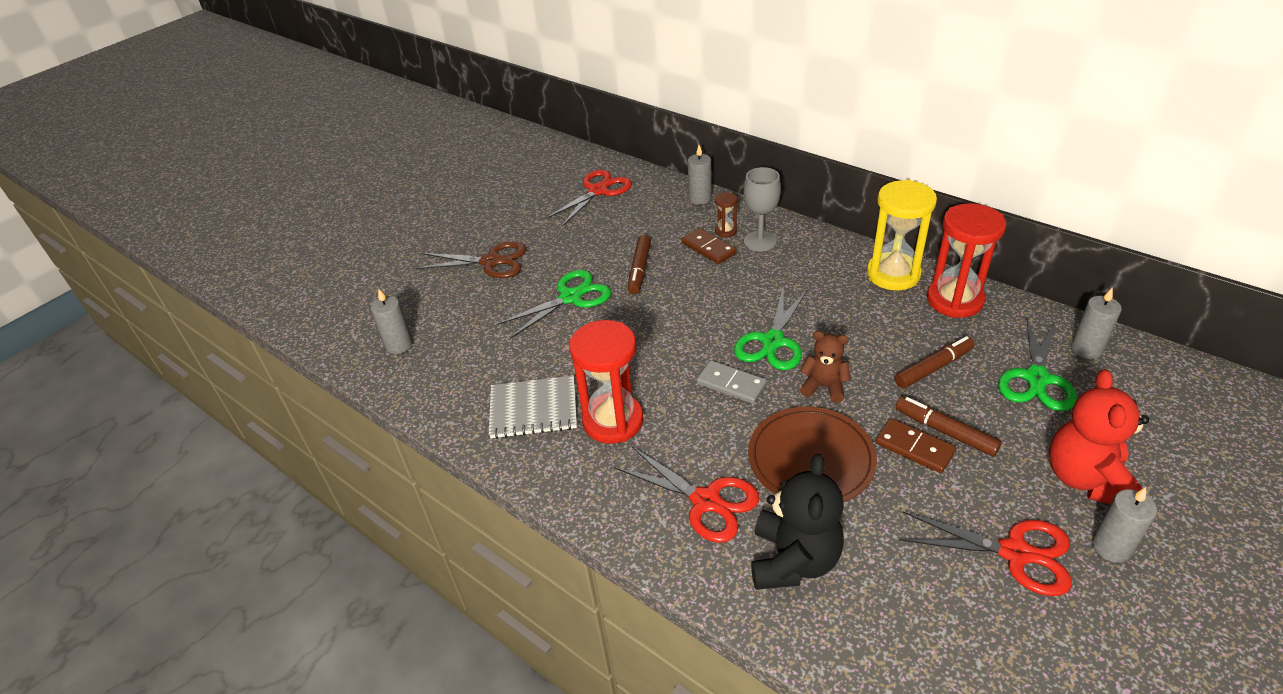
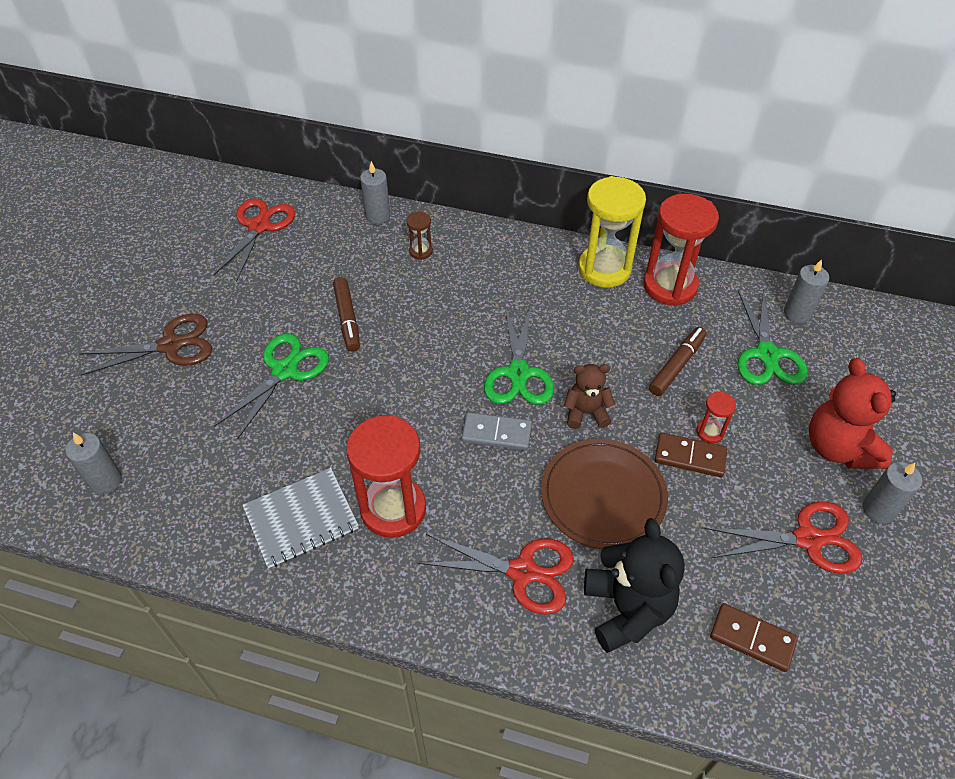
camera: 25 degrees left, 10 degrees up
brown domino [682,228,737,264] -> brown domino moved to [710,603,798,672]
grey goblet [744,167,781,252] -> none
brown marker [896,397,1002,457] -> red hourglass [696,392,736,443]

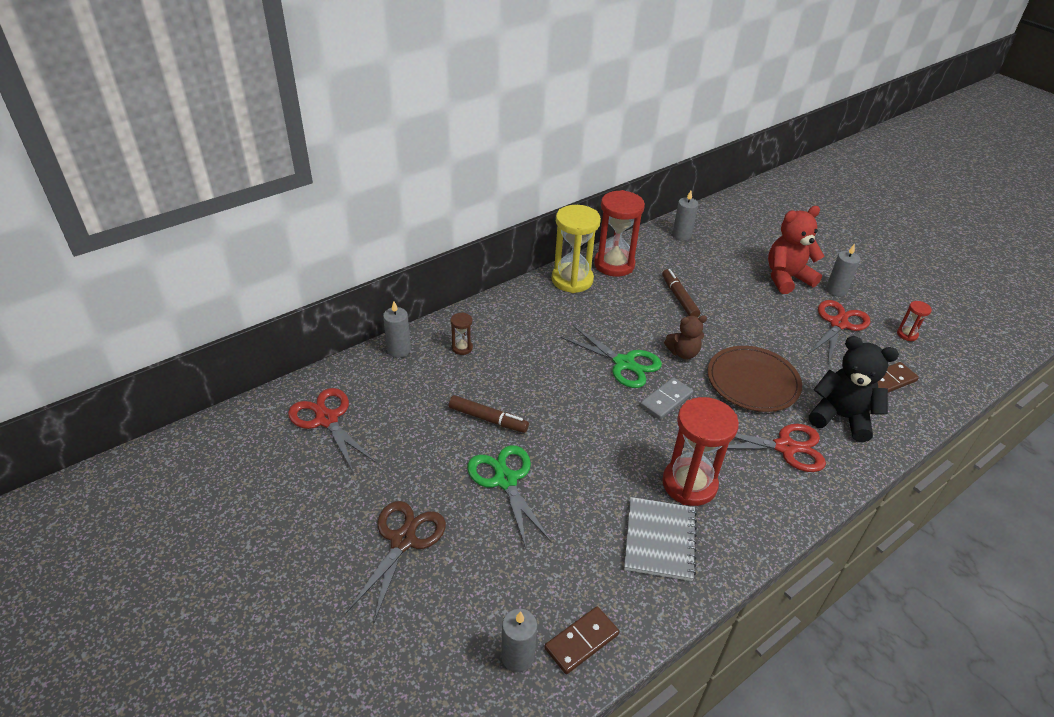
camera: 55 degrees left, 10 degrees down
red scissors [418,534,574,615] -> red scissors turned 45 degrees clockwise [727,424,826,472]
brown teddy bear [564,364,615,429] -> brown teddy bear turned 135 degrees counterclockwise [664,315,707,359]
brown domino [655,433,727,477] -> brown domino moved to [544,607,619,674]
red hourglass [696,392,736,443] -> red hourglass moved to [897,301,932,341]
green scissors [738,288,808,385] -> none
red teddy bear [809,358,896,469] -> red teddy bear turned 135 degrees clockwise [768,206,824,294]

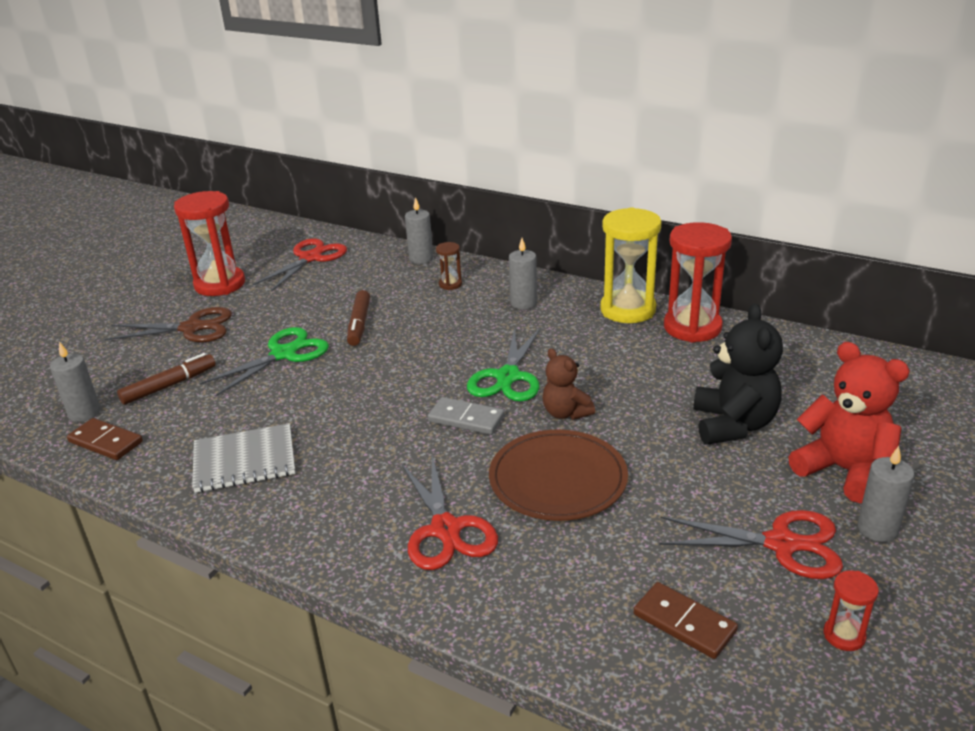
camera: 70 degrees right, 10 degrees down
brown marker [662,269,700,317] -> brown marker moved to [117,353,216,405]
red hourglass [662,397,739,506] -> red hourglass moved to [174,191,245,296]
grey candle [672,191,698,241] -> grey candle moved to [509,238,537,309]
black teddy bear [809,336,899,442] -> black teddy bear moved to [693,303,783,445]

